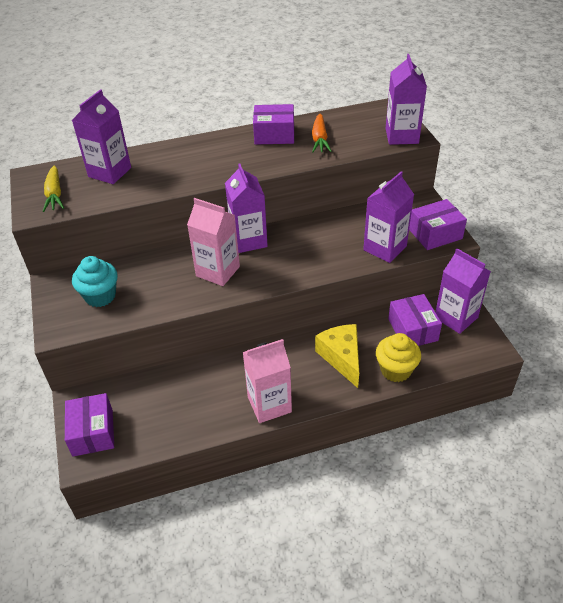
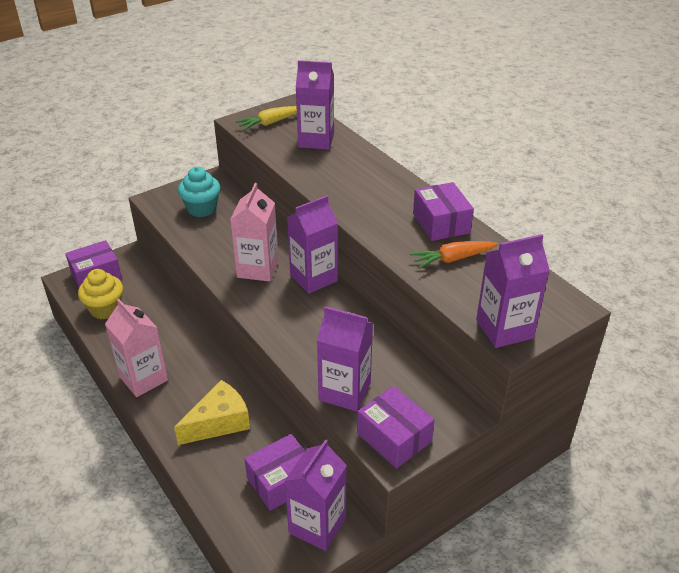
camera: 70 degrees right, 5 degrees down
yellow cupcake [376,333,421,382] -> yellow cupcake moved to [78,269,123,320]

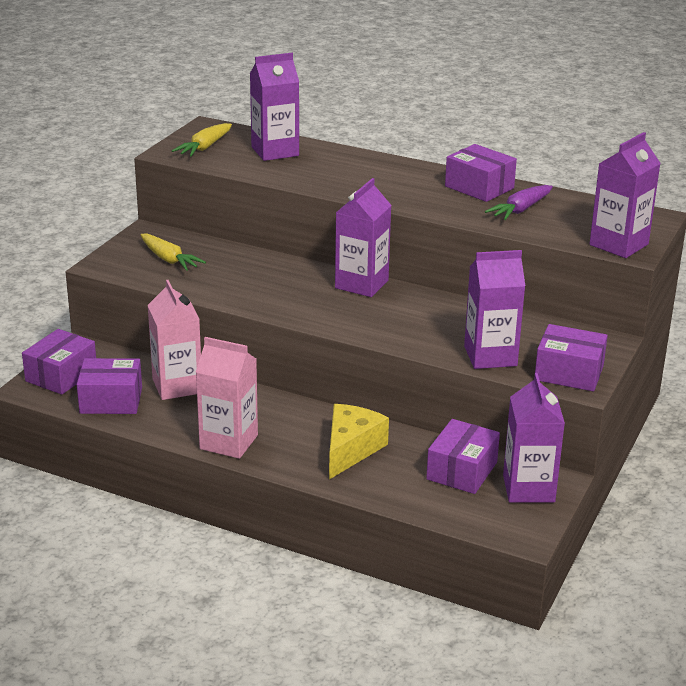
camera: 30 degrees left, 10 degrees down
yellow cupcake [78,269,123,320] -> purple box [77,358,142,414]
turquoise cupcake [178,167,220,217] -> yellow carrot [141,233,206,271]
pink carton [230,183,279,282] -> pink carton moved to [147,280,201,400]
orange carrot [410,241,498,269] -> purple carrot [485,185,553,220]

